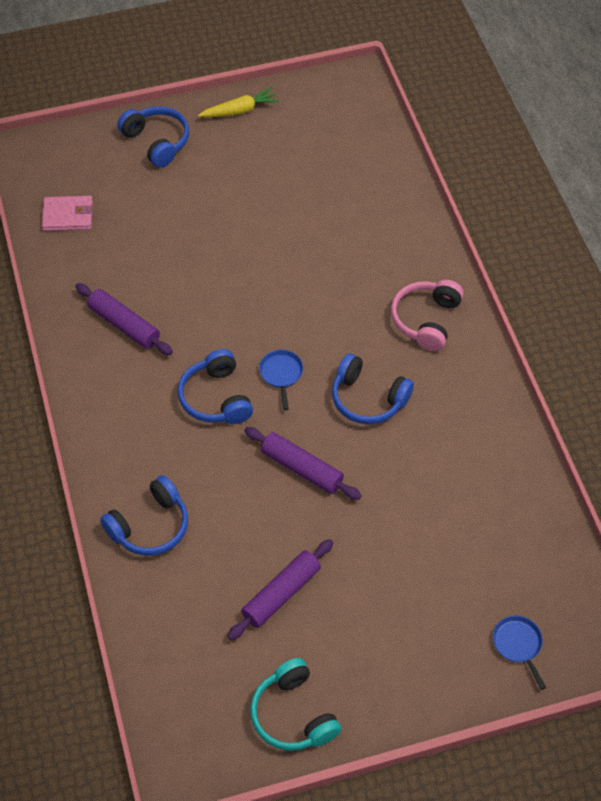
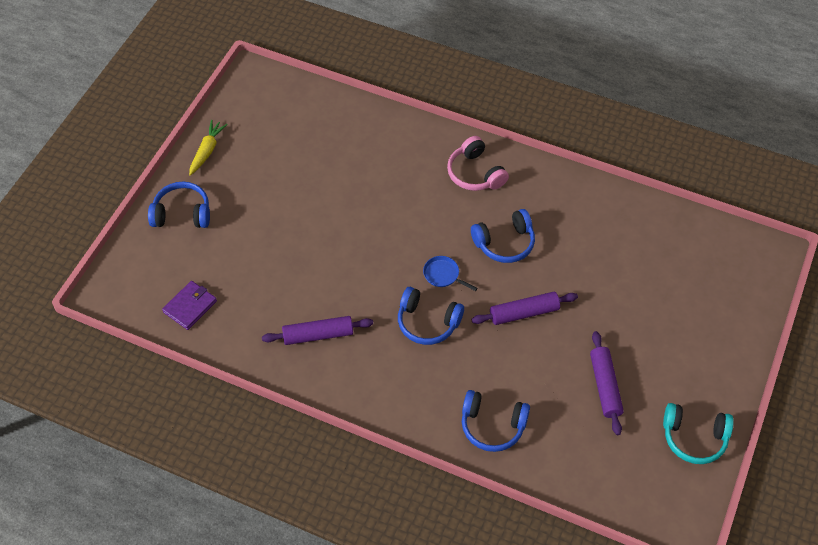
camera: 50 degrees left, 0 degrees up
pink wallet [42,196,93,231] -> purple wallet [162,281,217,330]
blue headphones [100,475,188,556] -> blue headphones turned 105 degrees clockwise [462,390,530,452]
blue pan [493,616,546,690] -> none

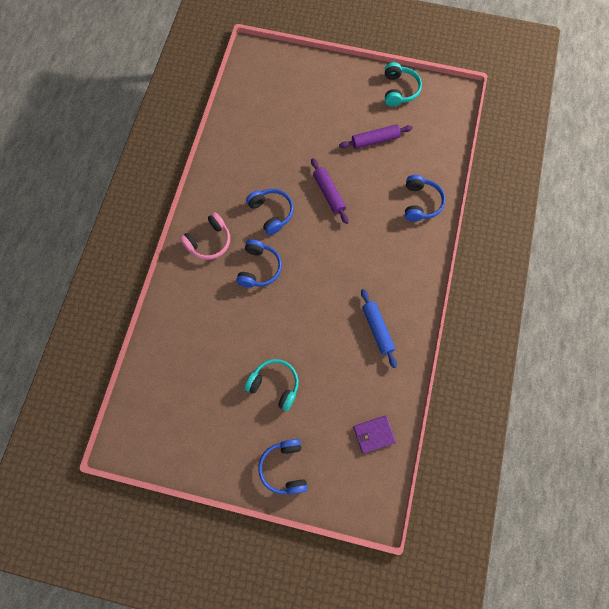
camera: 100 degrees left, 15 degrees up
purple wallet [162,281,217,330] -> purple wallet turned 45 degrees counterclockwise [353,416,396,454]
yellow carrot [189,120,228,176] -> none
purple rolling pin [262,316,373,345] -> blue rolling pin [361,289,397,368]
blue headphones [398,287,464,345] -> blue headphones moved to [236,239,282,288]
blue pan [423,256,477,291] -> none
none -> turquoise headphones [245,359,299,411]

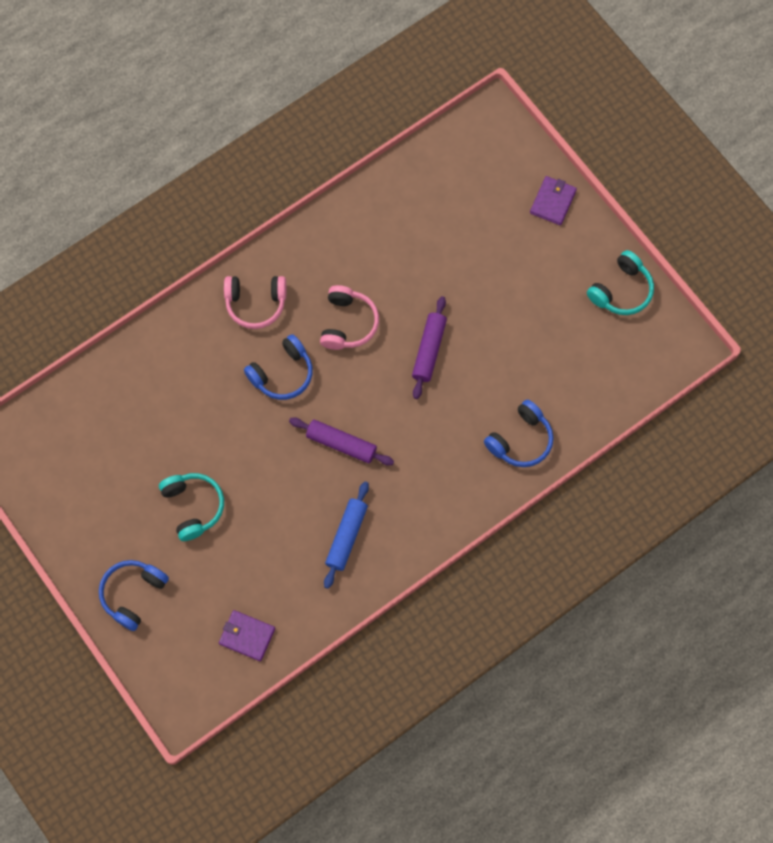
camera: 40 degrees right, 0 degrees up
blue headphones [246,189,294,235] -> pink headphones [320,285,379,350]
purple rolling pin [339,124,413,149] -> purple rolling pin moved to [289,418,394,466]
none -> purple wallet [530,176,577,225]

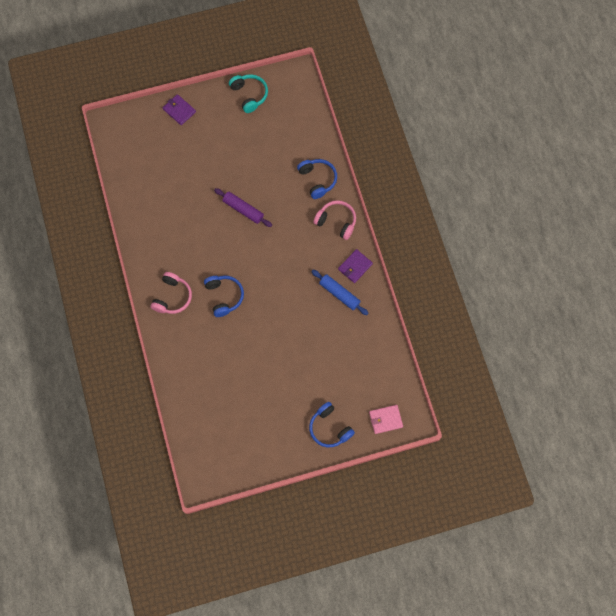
camera: 70 degrees left, 0 degrees up
turquoise headphones [159,473,224,541] -> none
purple wallet [219,610,275,661] -> purple wallet moved to [338,249,373,283]
purple rolling pin [289,418,394,466] -> none
pink headphones [320,285,379,350] -> pink headphones moved to [313,200,356,240]
none -> pink wallet [369,405,403,434]

